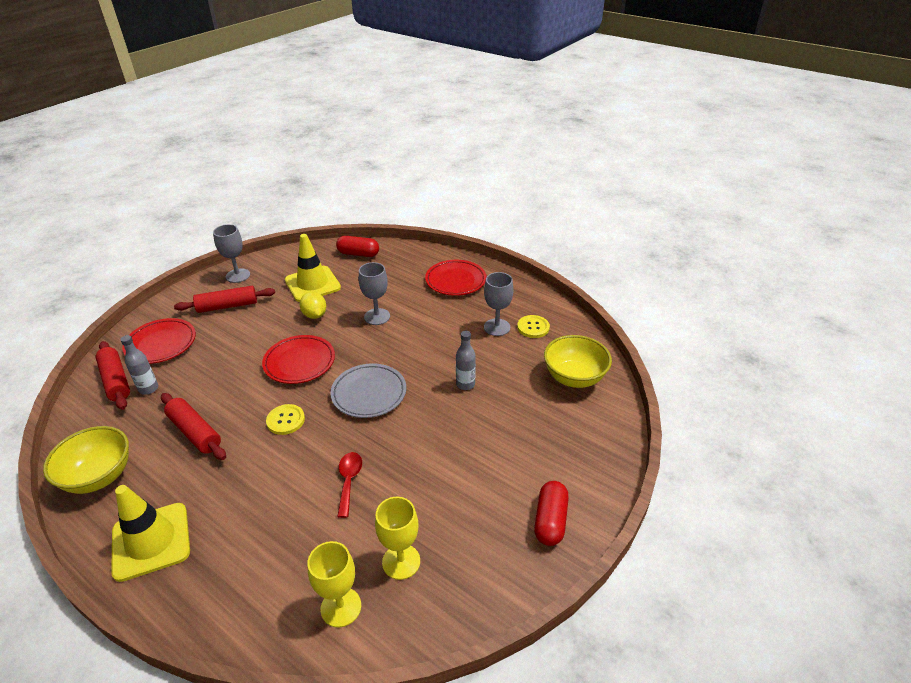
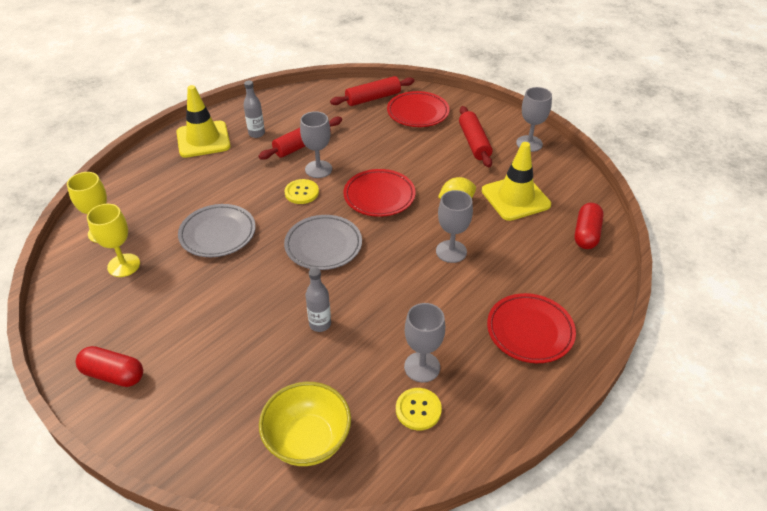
camera: 95 degrees right, 5 degrees up
yellow bowl [43,426,129,494] -> none
grey bottle [120,335,158,395] -> grey bottle moved to [243,81,265,138]
red spoon [337,452,362,518] -> grey plate [178,204,256,257]
none -> grey goblet [300,111,332,178]

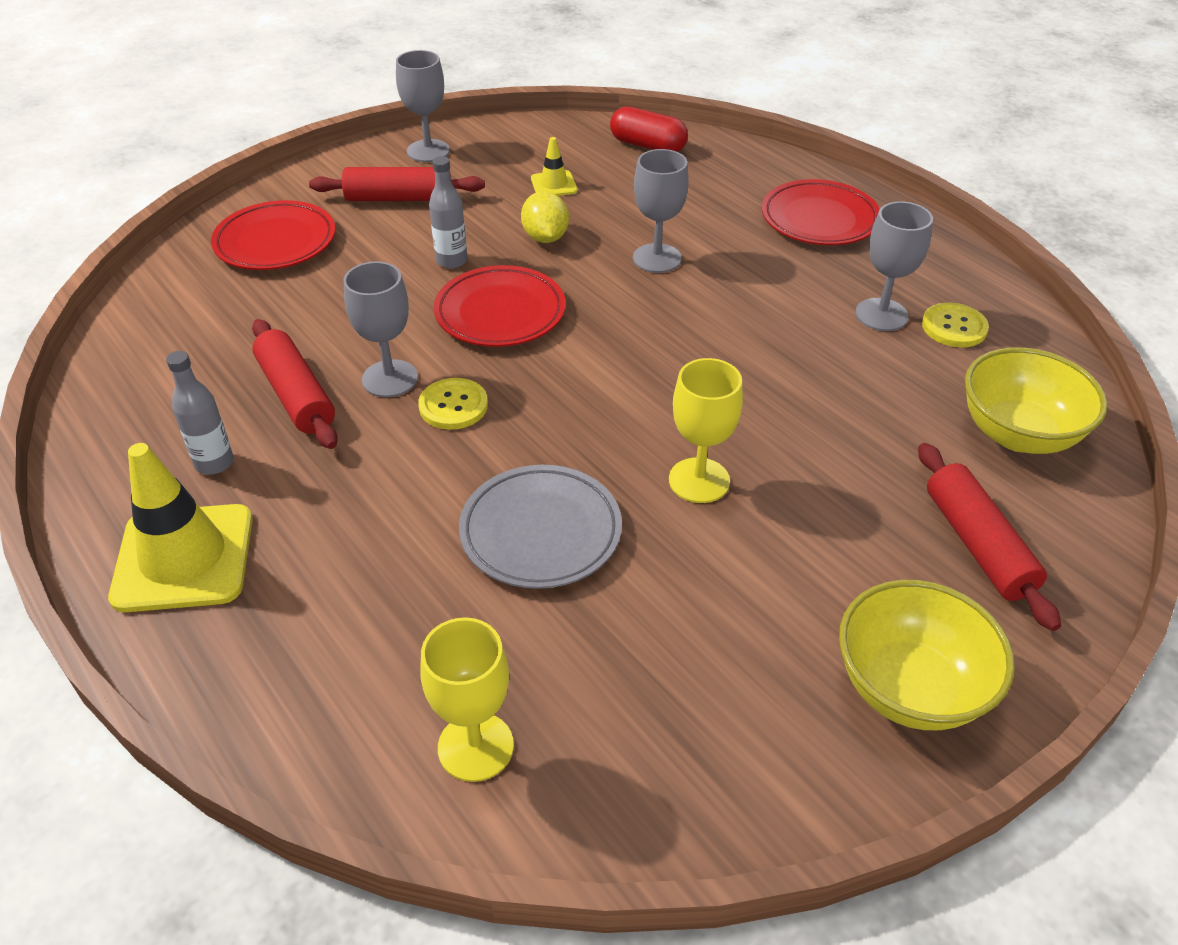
camera: 80 degrees left, 0 degrees up
red capsule [76,346,143,387] -> yellow bowl [839,580,1015,730]
yellow goblet [87,204,140,277] -> yellow goblet moved to [669,358,743,503]
grey plate [284,215,362,270] -> none
grey bottle [305,267,331,332] -> grey bottle moved to [429,156,467,269]
red rolling pin [330,76,414,106] -> red rolling pin moved to [918,443,1061,631]
yellow traffic cone [482,142,551,221] -> yellow traffic cone [531,137,578,196], size x0.49

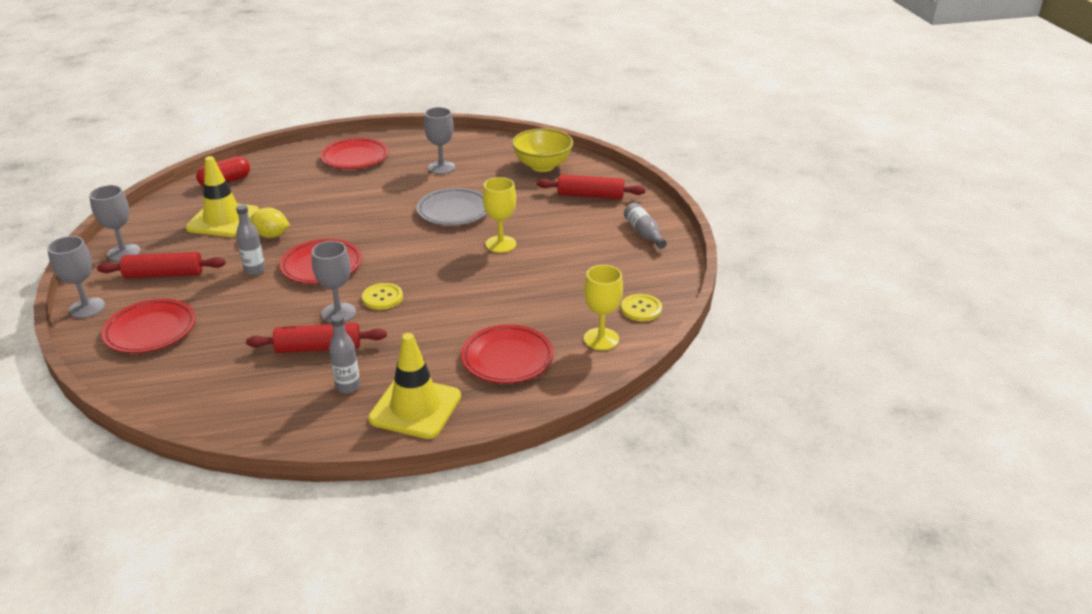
camera: 65 degrees left, 10 degrees down
red rolling pin [309,167,485,201] -> red rolling pin turned 60 degrees clockwise [97,252,226,279]
grey plate [459,465,622,589] -> grey plate moved to [417,188,487,225]
yellow traffic cone [531,137,578,196] -> yellow traffic cone [186,156,259,237], size x2.06
grey goblet [633,149,689,273] -> grey goblet moved to [47,236,105,318]
yellow bowl [839,580,1015,730] -> grey bottle [624,203,667,249]
yellow button [922,303,989,348] -> yellow button moved to [621,294,662,322]
none -> red plate [461,324,554,383]

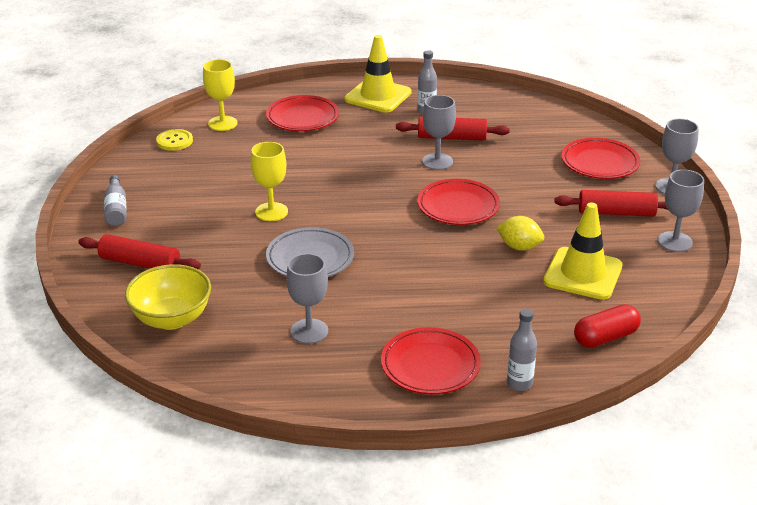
camera: 170 degrees left, 0 degrees up
grey bottle [236,204,265,275] -> grey bottle moved to [507,309,537,391]
yellow button [362,283,403,310] -> none

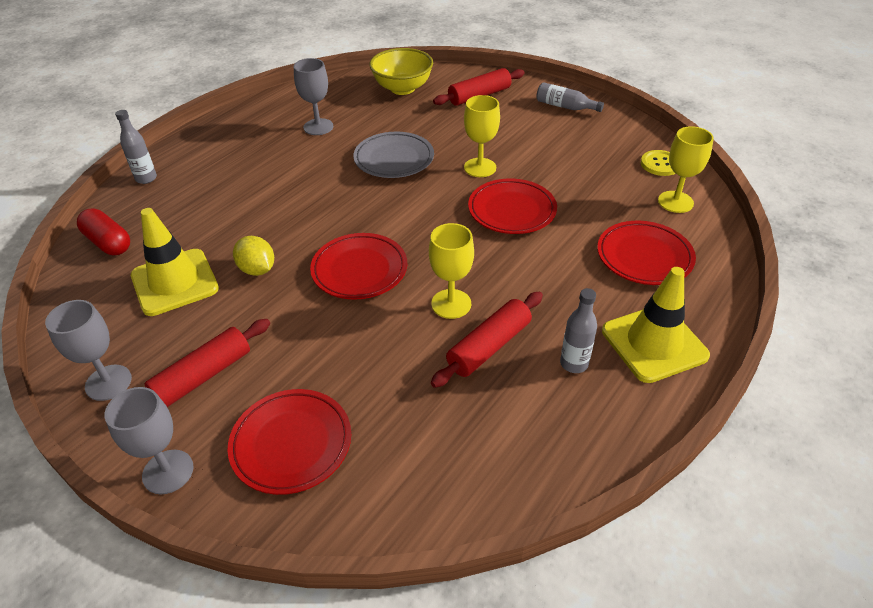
camera: 130 degrees right, 10 degrees up
red plate [381,327,481,394] -> red plate moved to [468,178,557,234]
grey goblet [422,95,456,170] -> yellow goblet [429,223,474,319]
yellow lemon [496,216,544,250] -> yellow lemon turned 75 degrees clockwise [233,236,274,276]
red capsule [574,304,641,348] -> red capsule turned 60 degrees counterclockwise [77,208,130,255]

